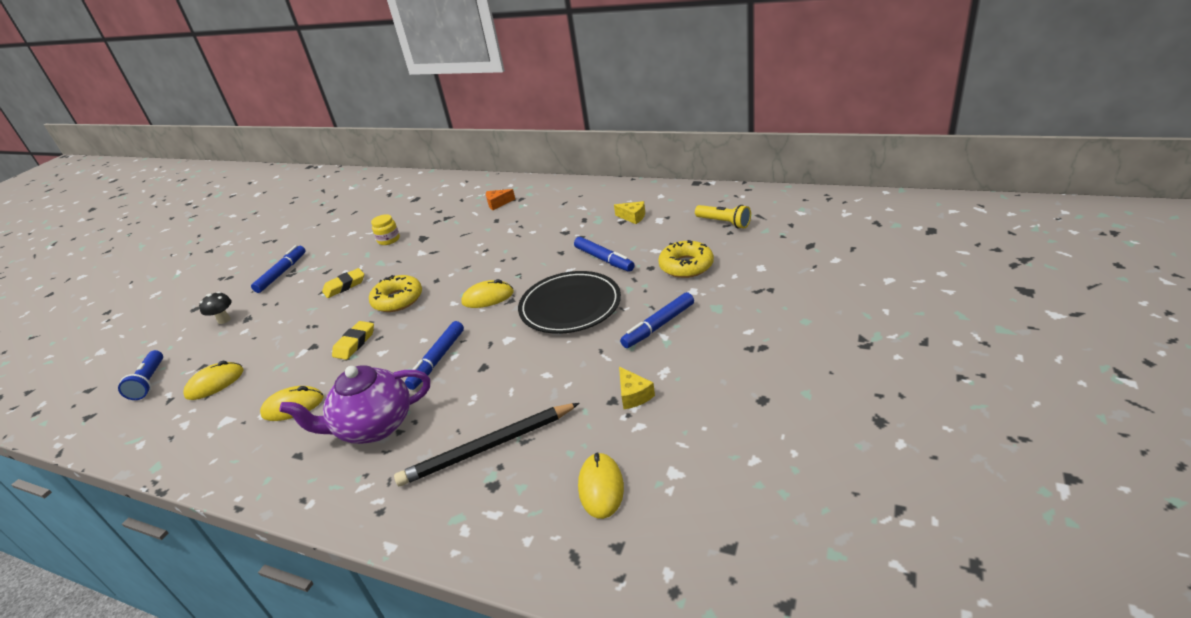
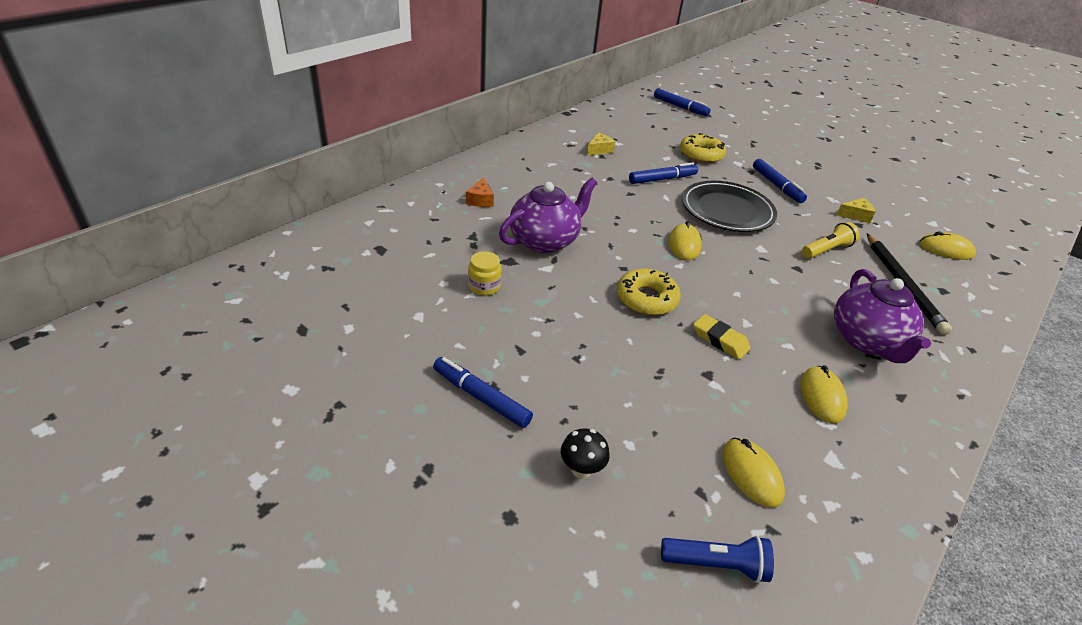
camera: 80 degrees left, 5 degrees up
yellow eraser [322,268,364,298] -> none
blue marker [405,321,464,390] -> blue marker moved to [654,88,710,116]
yellow flashlight [695,205,751,229] -> yellow flashlight moved to [802,222,860,259]
none -> purple teapot [499,177,597,253]

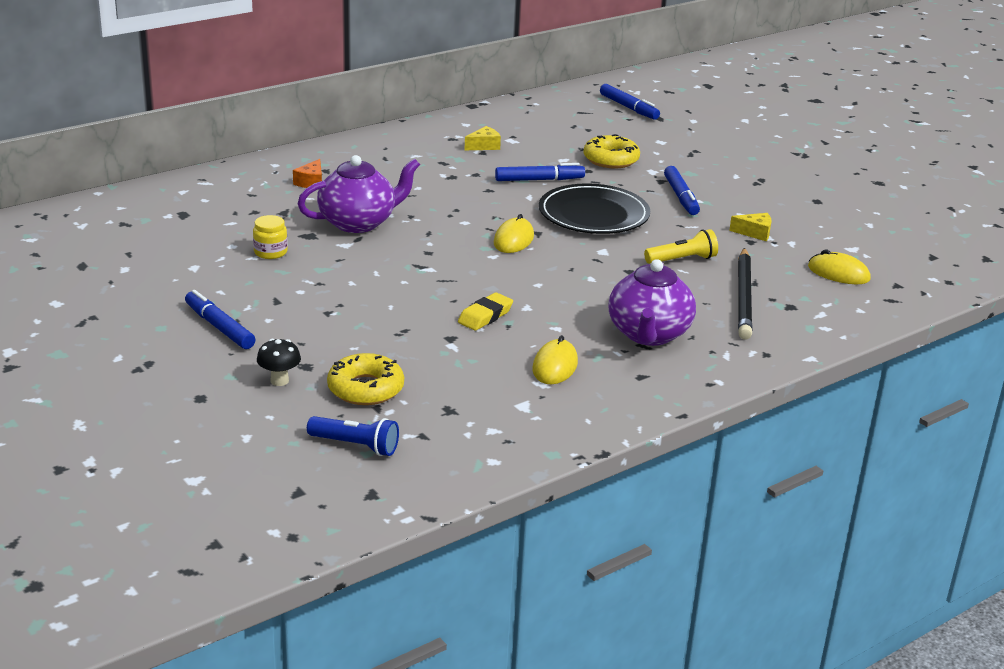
camera: 15 degrees right, 10 degrees down
yellow donut [617,268,681,315] -> yellow donut moved to [327,353,404,405]
yellow eraser [693,314,750,359] -> yellow eraser turned 75 degrees clockwise [458,292,513,331]
yellow mouse [722,438,785,508] -> none

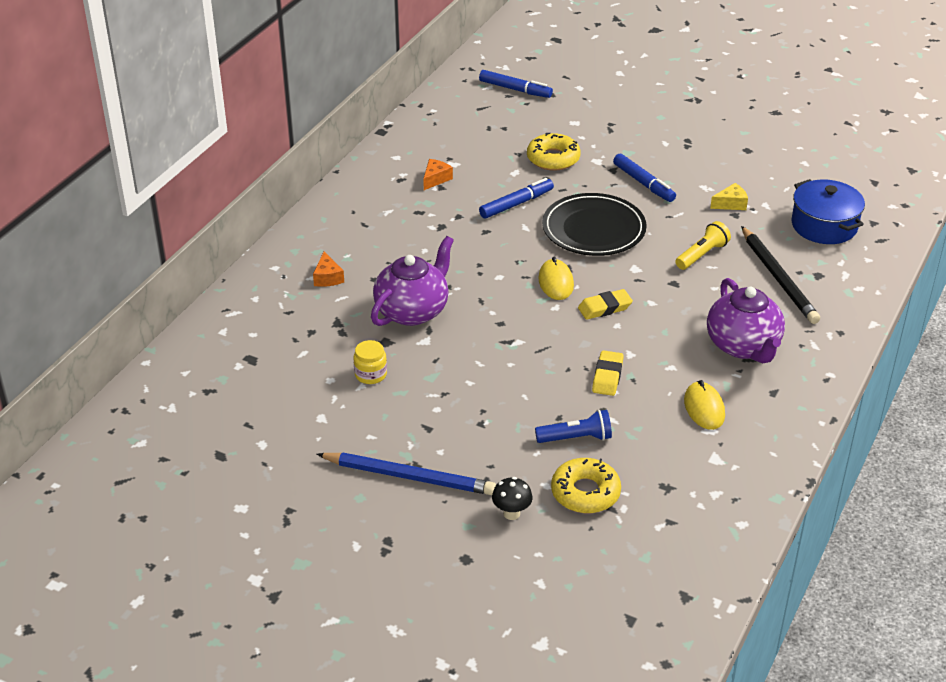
camera: 25 degrees left, 10 degrees up
blue marker [185,290,256,349] -> blue pencil [317,452,496,495]
blue flashlight [307,416,399,456] -> blue flashlight moved to [535,410,612,443]
yellow cheese [465,126,501,150] -> orange cheese [423,159,453,190]
yellow mouse [808,250,871,284] -> blue pot [791,179,865,244]
none -> yellow eraser [578,289,633,320]

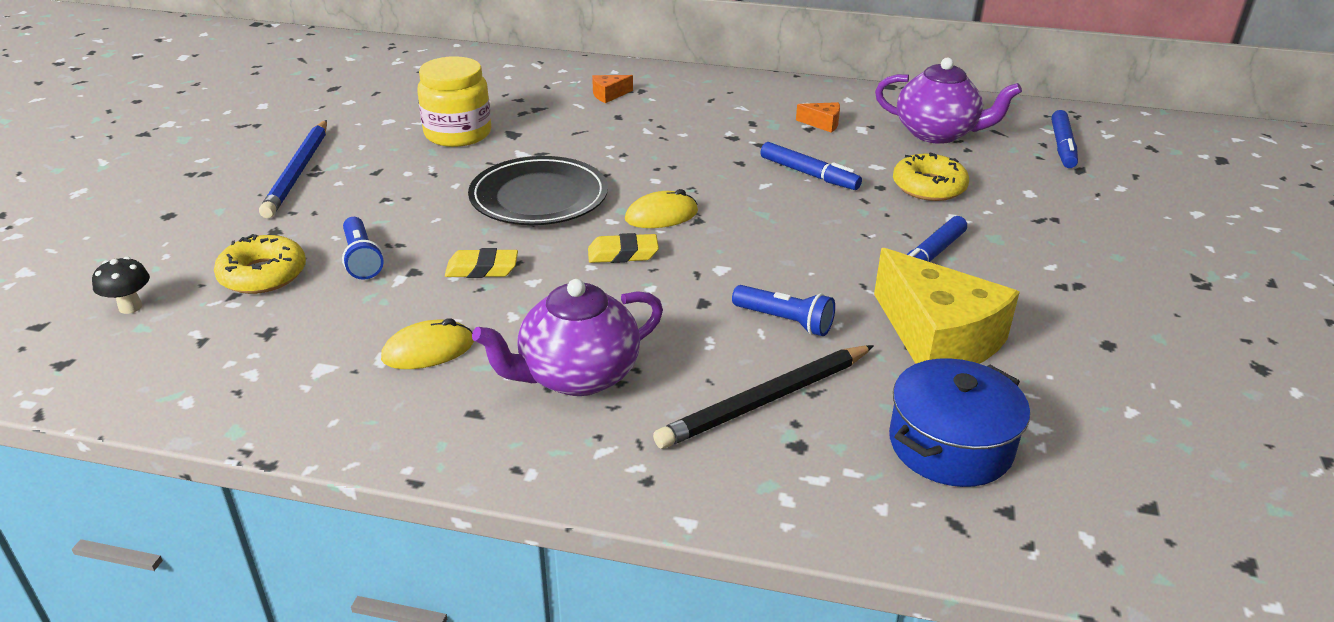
camera: 75 degrees right, 5 degrees down
yellow jar [353,340,387,384] -> yellow jar [417,56,491,147], size x1.94
purple teapot [371,236,454,326] -> purple teapot moved to [875,58,1022,144]
black mushroom [492,477,533,520] -> black mushroom moved to [92,257,150,314]
black plate [542,193,647,256] -> black plate moved to [468,156,608,225]
yellow eraser [578,289,633,320] -> yellow eraser turned 60 degrees counterclockwise [588,233,659,263]
yellow flashlight [675,221,731,270] -> blue flashlight [732,285,835,336]
yellow cheese [710,183,748,210] -> yellow cheese [874,248,1020,364], size x2.42

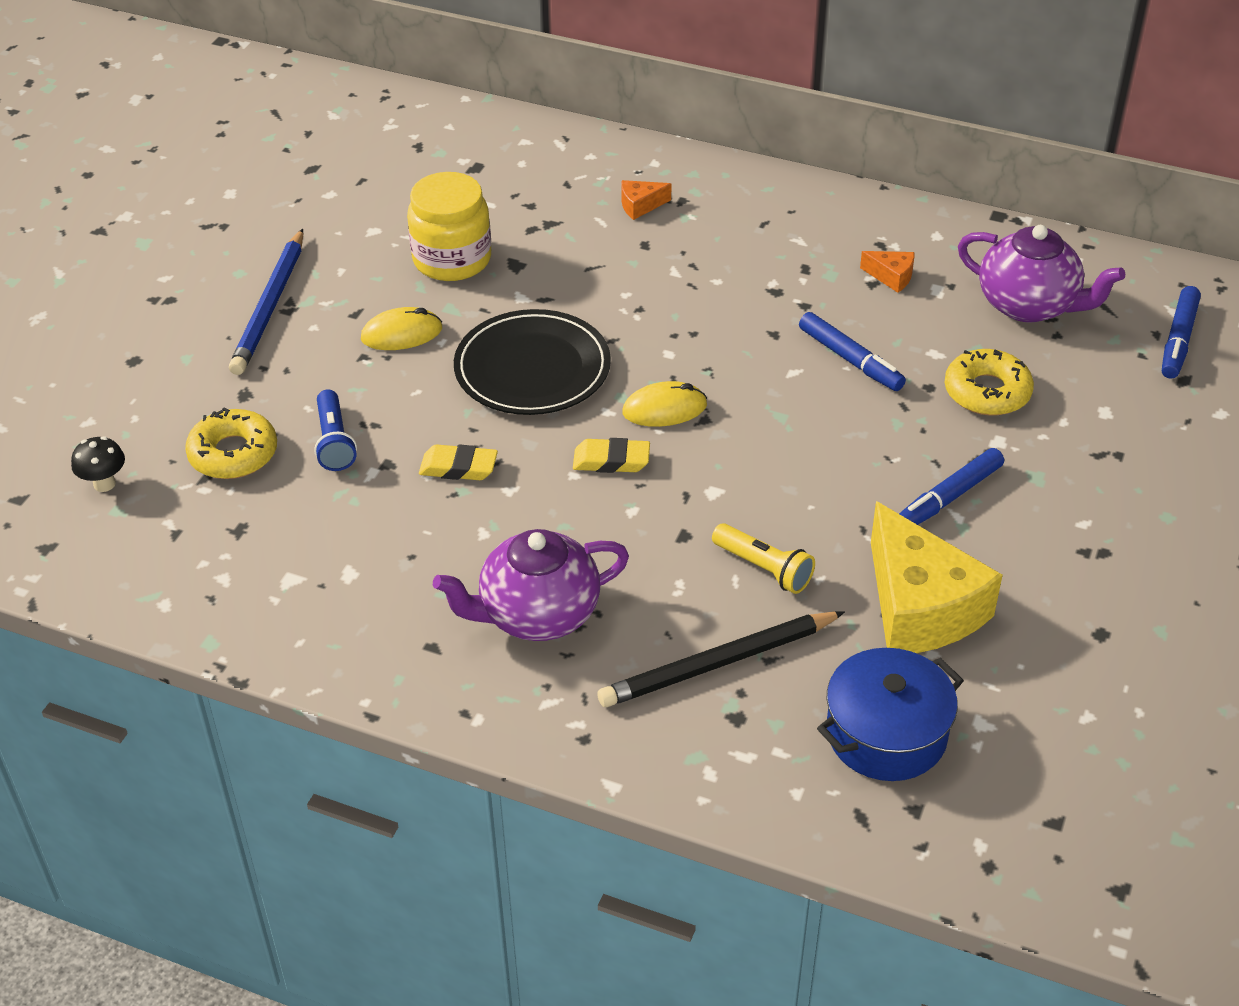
camera: 10 degrees right, 10 degrees up
yellow mouse [381,318,474,369] -> yellow mouse moved to [361,307,442,350]
blue flashlight [732,285,835,336] -> yellow flashlight [712,523,815,594]

